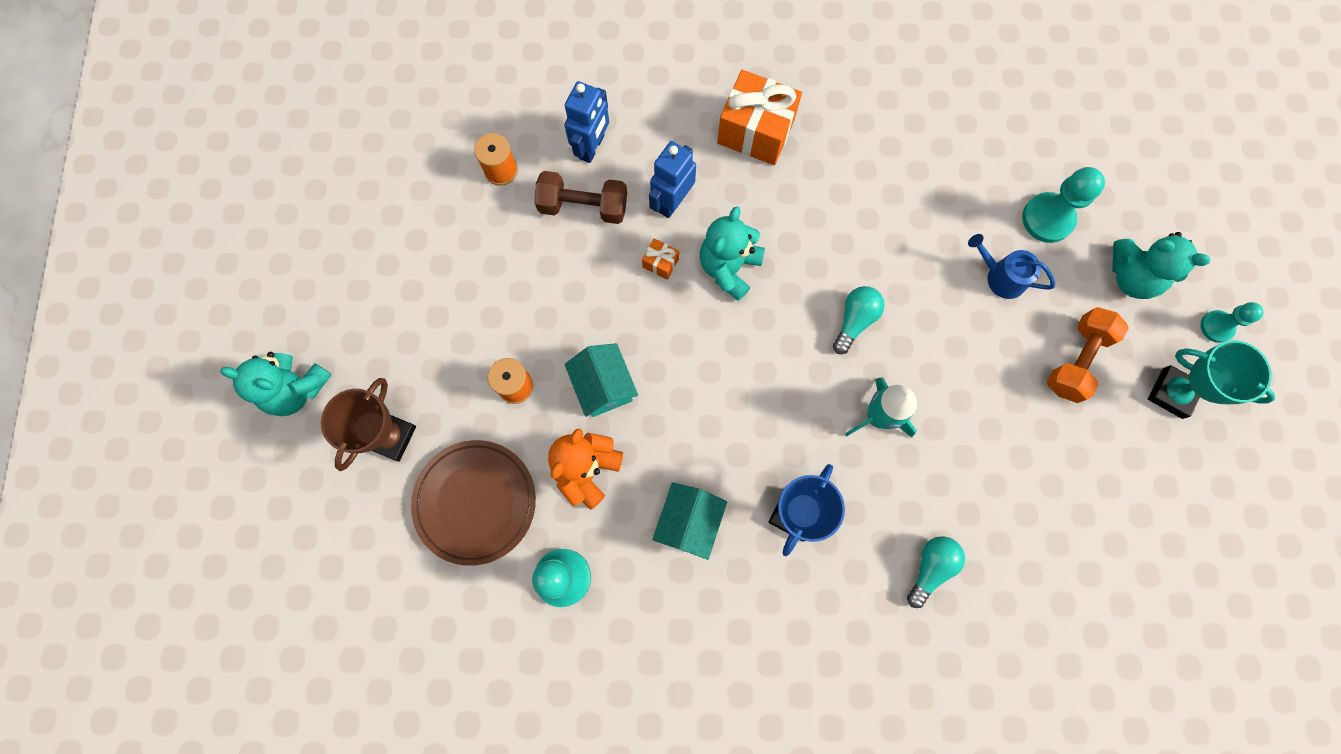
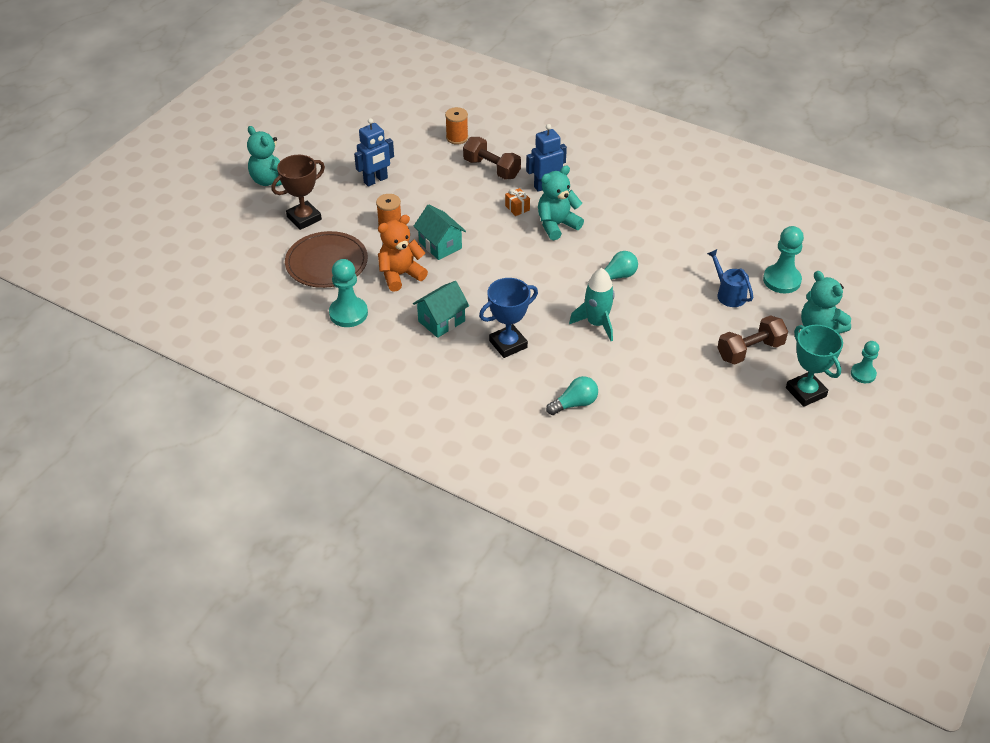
camera: 30 degrees right, 30 degrees down
blue robot [564,81,609,163] -> blue robot moved to [354,118,394,187]
turquoise house [564,343,638,417] -> turquoise house turned 45 degrees counterclockwise [413,204,466,260]
orange gift [717,70,802,165] -> none
orange dumbbell [1047,307,1129,403] -> brown dumbbell [717,315,788,364]

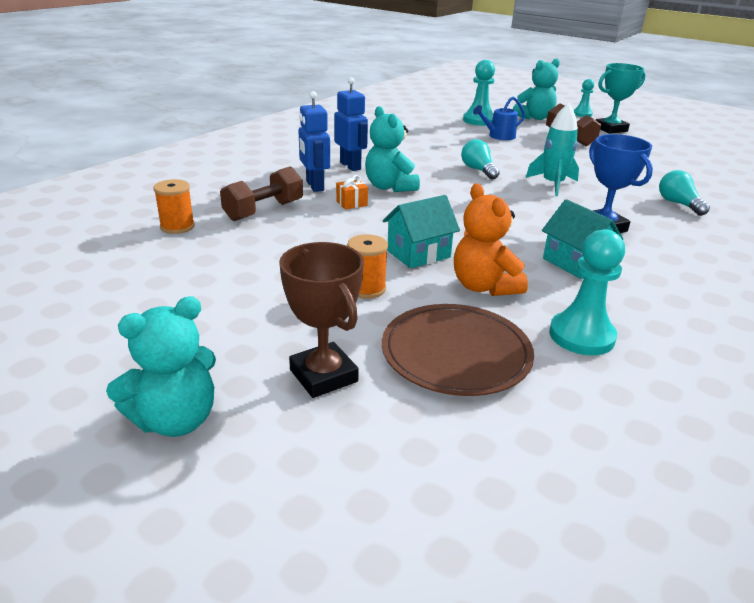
camera: 85 degrees left, 15 degrees down
blue robot [354,118,394,187] -> blue robot moved to [334,77,368,171]

